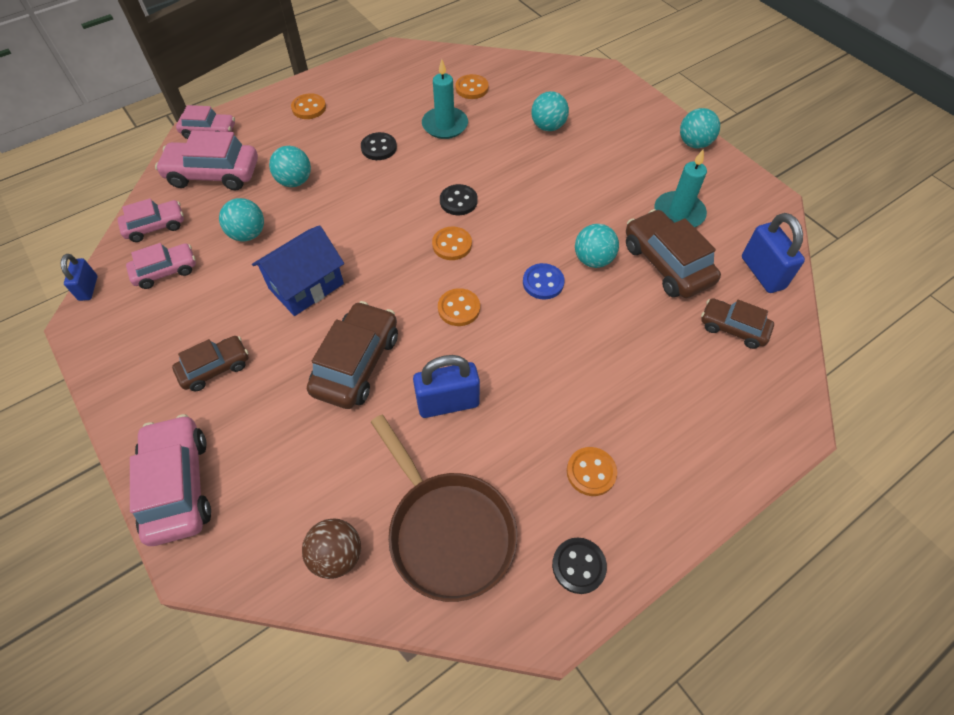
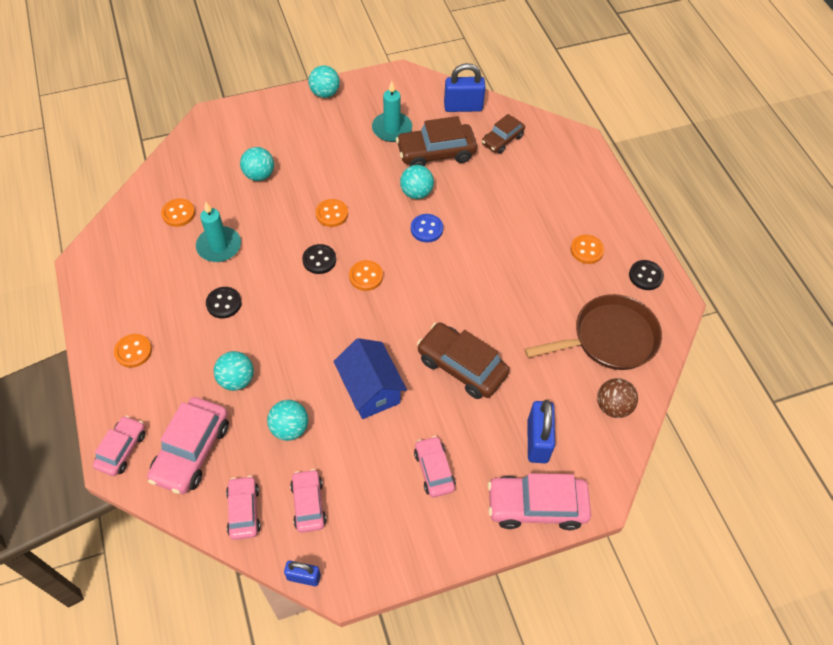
camera: 75 degrees left, 0 degrees up
brown car [172,336,248,391] -> pink car [414,436,456,497]
blue padlock [413,355,480,418] -> blue padlock moved to [528,400,555,463]
orange button [438,288,480,326] -> orange button moved to [316,199,348,227]

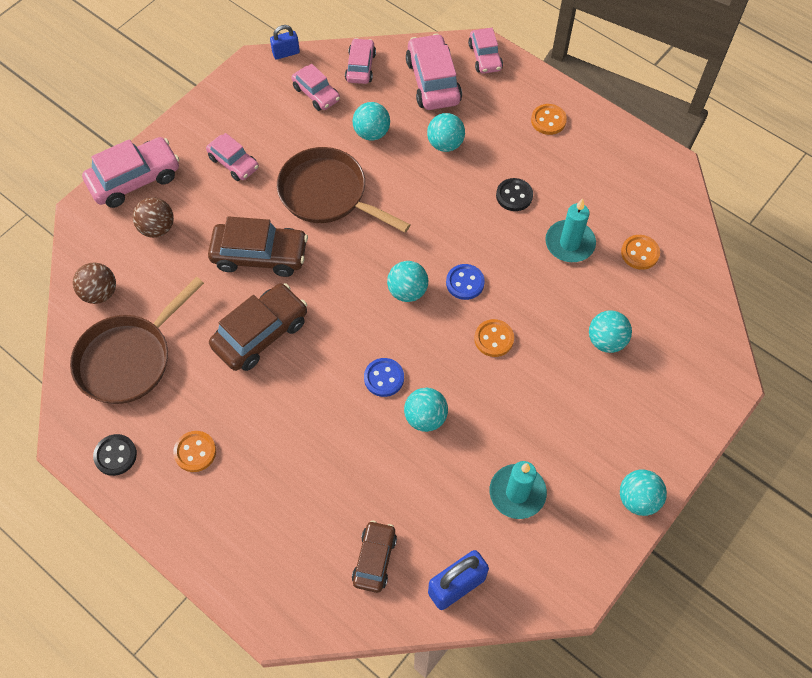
camera: 150 degrees right, 5 degrees up
pink car [226,476,261,540] -> pink car turned 135 degrees counterclockwise [345,38,376,84]
black button [302,244,336,274] -> blue button [446,264,485,300]
blue house [333,338,407,419] -> brown pan [277,147,410,233]
orange button [349,260,383,291] -> turquoise ball [387,261,428,302]
brown car [396,116,477,166] -> brown car moved to [209,283,307,371]
blue padlock [528,400,555,463] -> brown ball [133,197,174,238]

